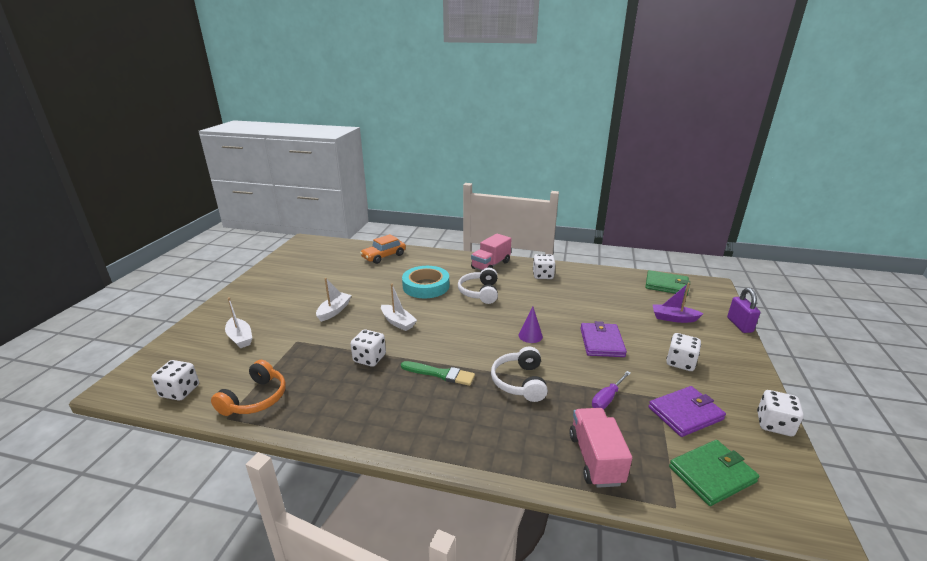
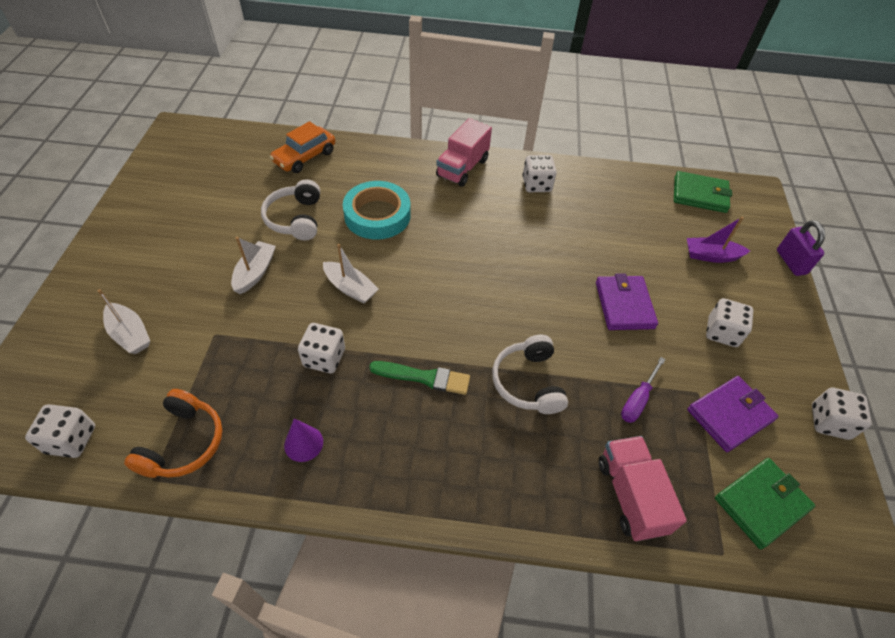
camera: 10 degrees left, 25 degrees up
white headphones [458,268,498,304] -> white headphones moved to [261,179,320,241]
purple cone [518,307,543,343] -> purple cone moved to [284,418,323,462]

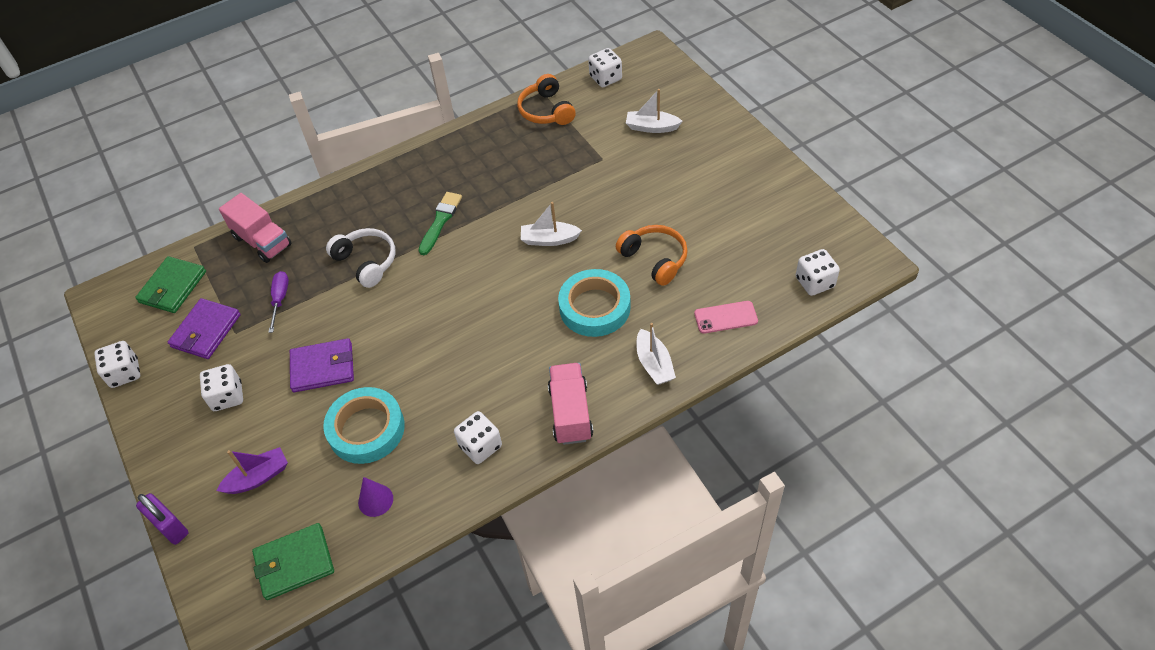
camera: 150 degrees right, 0 degrees up
white boat [231,237,276,294] -> white boat moved to [637,323,676,385]
white headphones [261,179,320,241] -> orange headphones [616,225,688,286]
orange car [270,121,335,173] -> pink phone [694,301,758,334]
purple cone [284,418,323,462] -> purple cone moved to [358,477,393,517]
white dice [298,323,345,373] -> white dice moved to [796,249,840,296]
green brush [369,361,470,395] -> green brush turned 135 degrees clockwise [418,192,462,255]
purple wallet [596,273,658,330] -> purple wallet turned 60 degrees counterclockwise [290,338,354,392]
none -> turquoise tape [323,387,405,464]

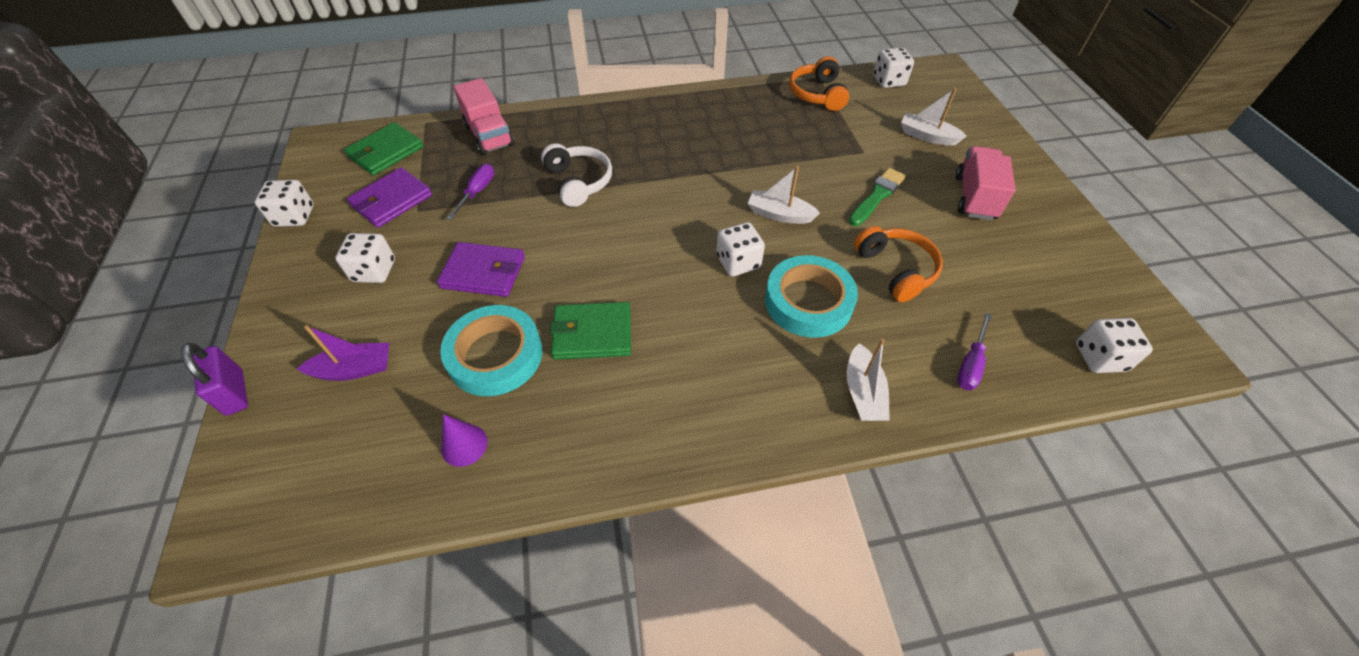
camera: 15 degrees right, 0 degrees up
green wallet [252,523,334,600] -> green wallet moved to [550,302,631,360]
green brush [418,192,462,255] -> green brush moved to [849,168,906,226]
white dice [454,411,502,464] -> white dice moved to [716,222,765,277]
pink truck [548,363,593,445] -> pink truck moved to [956,146,1015,220]
pink phone [694,301,758,334] -> purple screwdriver [957,313,992,390]

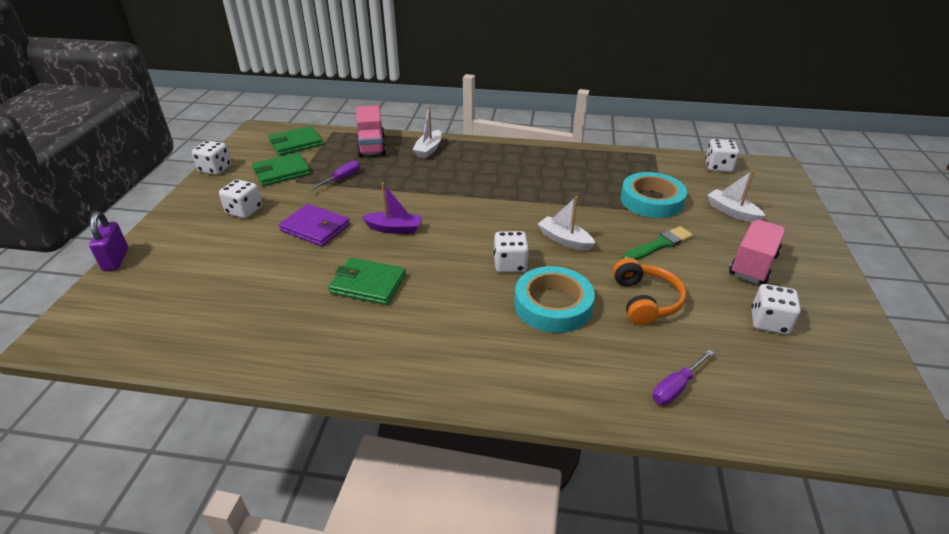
camera: 20 degrees right, 15 degrees down
purple boat [297,325,389,381] -> purple boat moved to [361,182,422,234]
purple wallet [347,167,432,228] -> green wallet [252,153,311,186]
turquoise tape [440,305,542,396] -> turquoise tape moved to [621,172,687,218]
purple cone [441,414,488,467] -> none
white headphones [541,143,612,207] -> none
orange headphones [789,56,849,111] -> none
white boat [847,339,890,421] -> white boat moved to [412,107,442,159]
white dice [1076,318,1153,373] -> white dice moved to [751,284,801,335]

